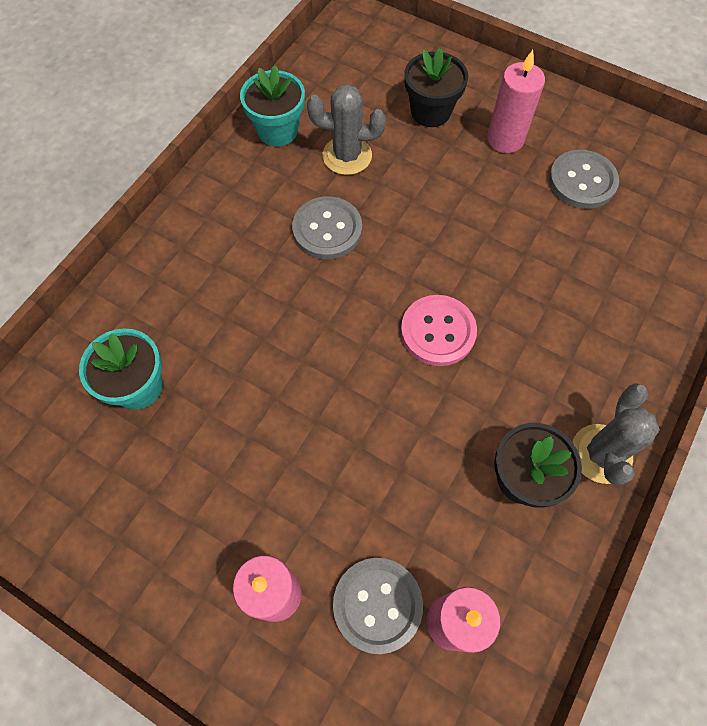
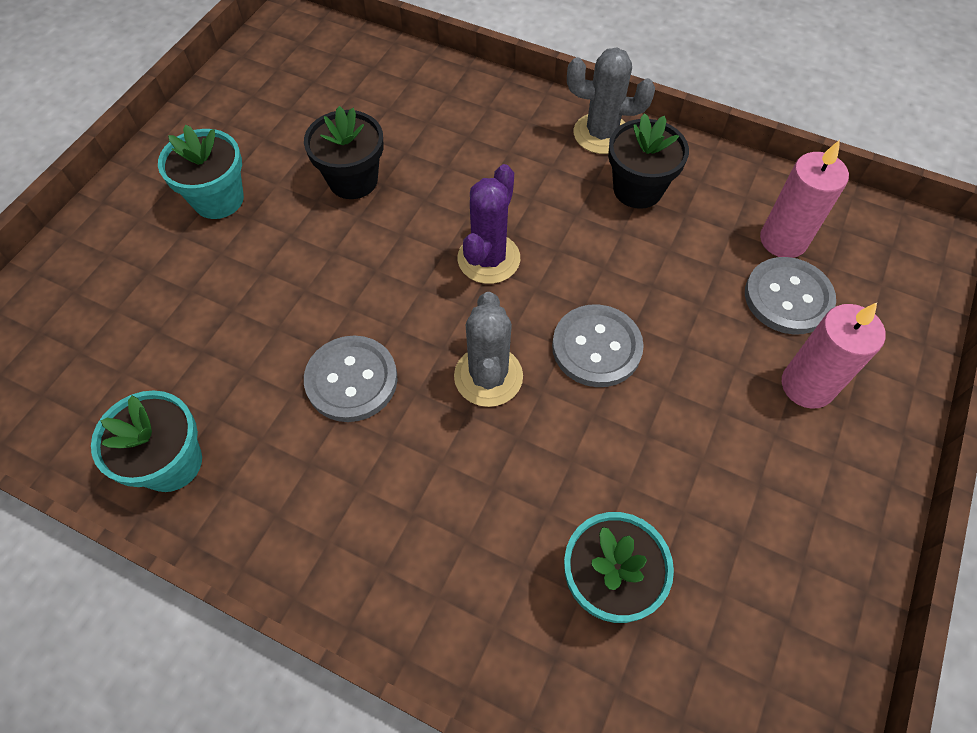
camera: 95 degrees left, 5 degrees down
grey cactus [307,84,386,175] -> grey cactus moved to [454,292,523,407]
pink button [401,295,477,366] -> purple cactus [457,164,520,284]
black flower pot [404,48,468,127] -> black flower pot moved to [304,106,383,199]
pink candle [487,50,545,153] -> turquoise flower pot [158,125,244,219]
grey button [549,150,619,209] -> grey button moved to [552,304,644,387]

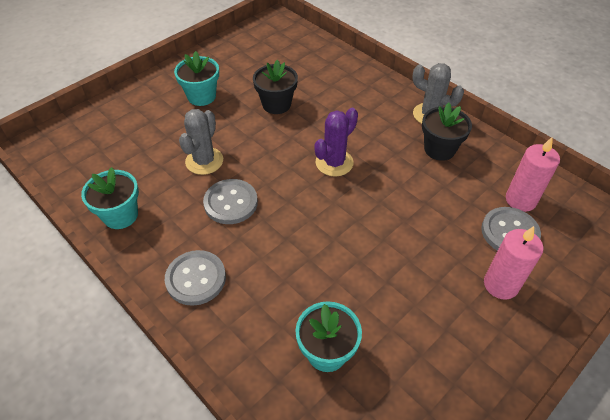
camera: 20 degrees right, 10 degrees down
grey cactus [454,292,523,407] -> grey cactus moved to [179,109,223,175]
grey button [552,304,644,387] -> grey button moved to [165,250,226,306]

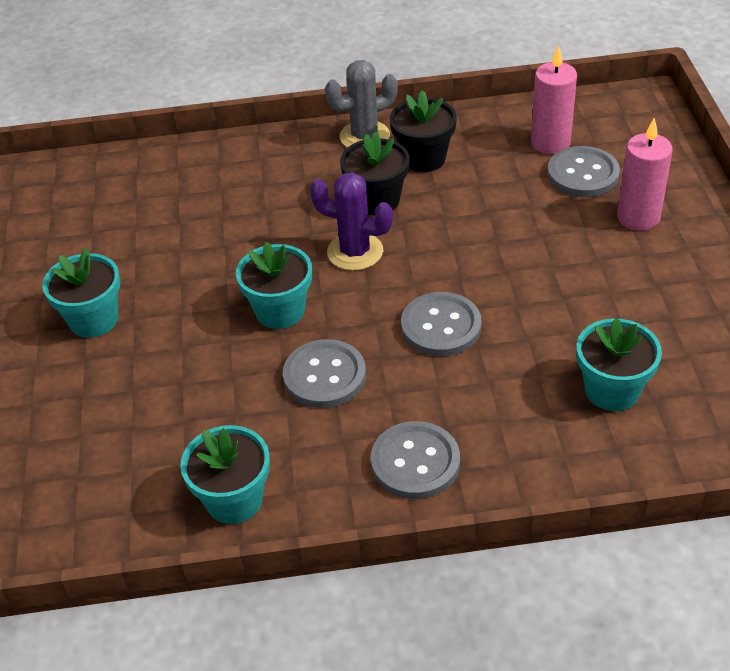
camera: 50 degrees left, 5 degrees down
grey cactus [179,109,223,175] -> none
black flower pot [253,60,298,114] -> black flower pot moved to [340,131,410,215]
purple cactus [315,108,358,176] -> purple cactus turned 60 degrees counterclockwise [310,173,393,271]
none -> turquoise flower pot [236,242,312,329]
none -> grey button [401,292,482,356]

